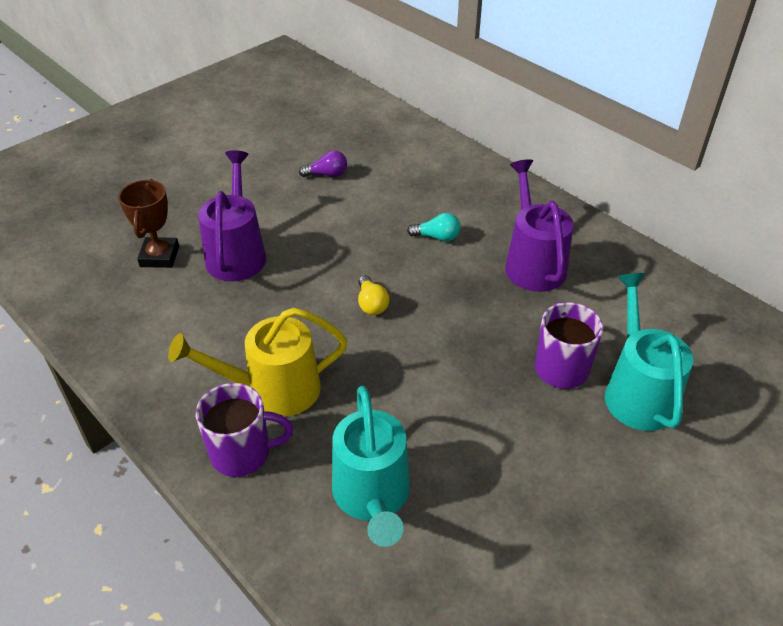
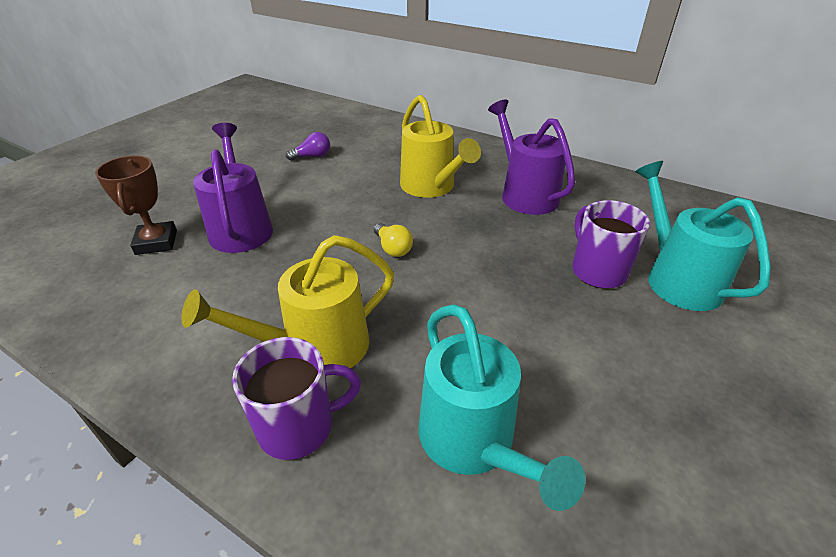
camera: 15 degrees left, 5 degrees down
turquoise light bulb [407,213,461,242] -> yellow watering can [400,95,481,198]

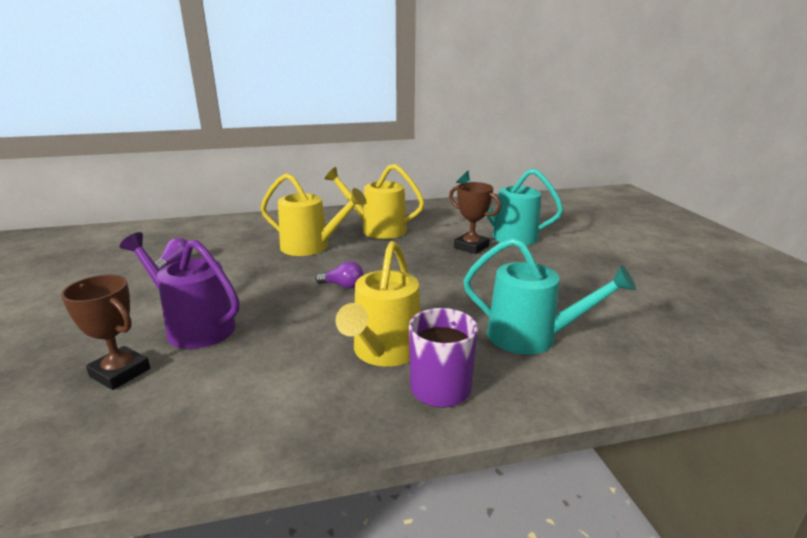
camera: 45 degrees left, 15 degrees down
yellow light bulb [374,223,413,257] -> purple light bulb [315,261,364,288]
purple watering can [488,99,575,215] -> yellow watering can [324,164,425,239]
purple mug [572,200,650,289] -> brown trophy [449,182,501,254]

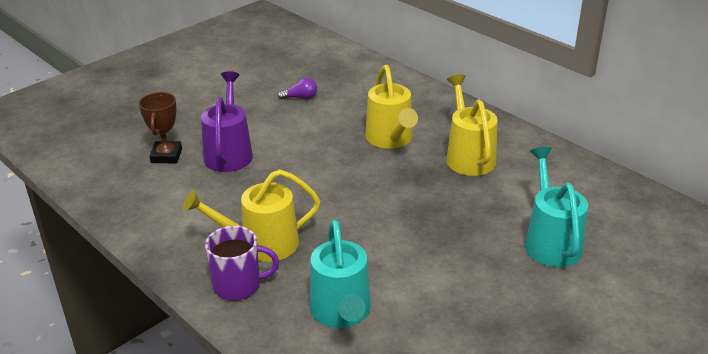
camera: 60 degrees right, 10 degrees up
purple light bulb [315,261,364,288] -> none
brown trophy [449,182,501,254] -> none

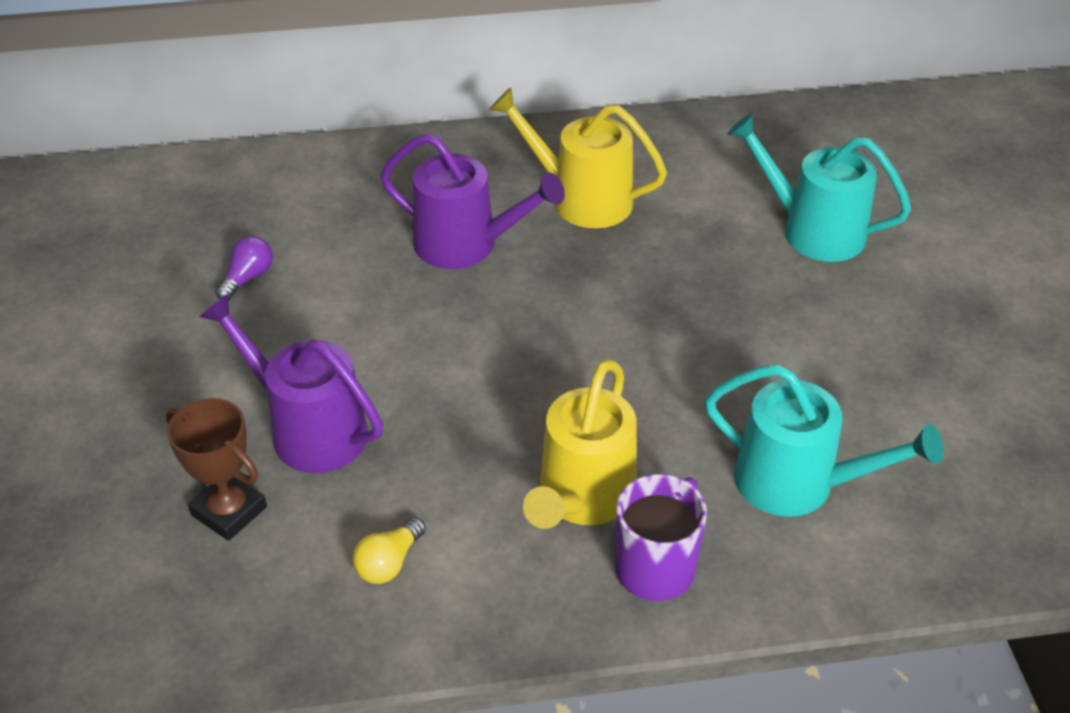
camera: 55 degrees left, 10 degrees up
yellow watering can [365,65,418,149] -> purple watering can [380,133,565,269]
none -> yellow light bulb [353,517,426,584]

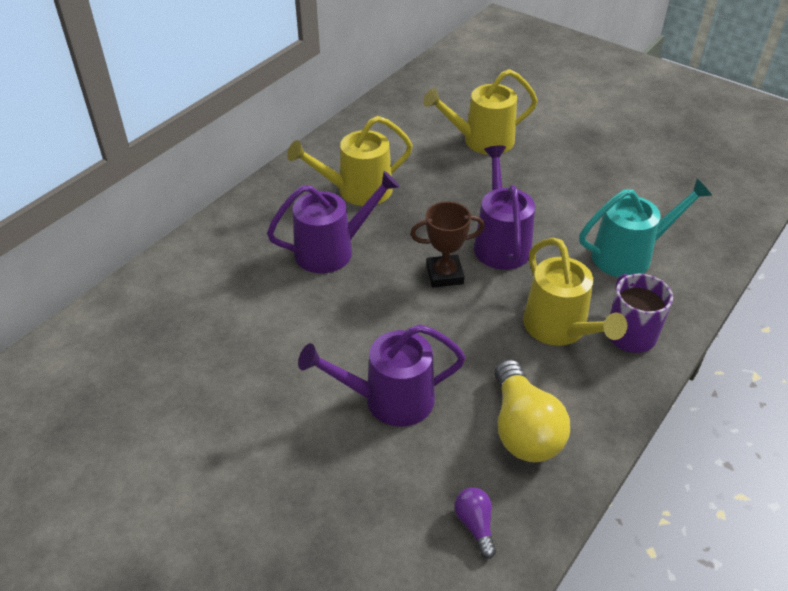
camera: 45 degrees left, 0 degrees up
brown trophy [166,398,267,541] -> brown trophy moved to [410,201,485,287]
purple light bulb [216,236,273,300] -> purple light bulb moved to [455,487,496,559]
yellow light bulb [353,517,426,584] -> yellow light bulb [495,359,570,462], size x2.03
turquoise watering can [727,113,911,262] -> yellow watering can [423,69,538,155]
none -> purple watering can [474,145,535,270]

